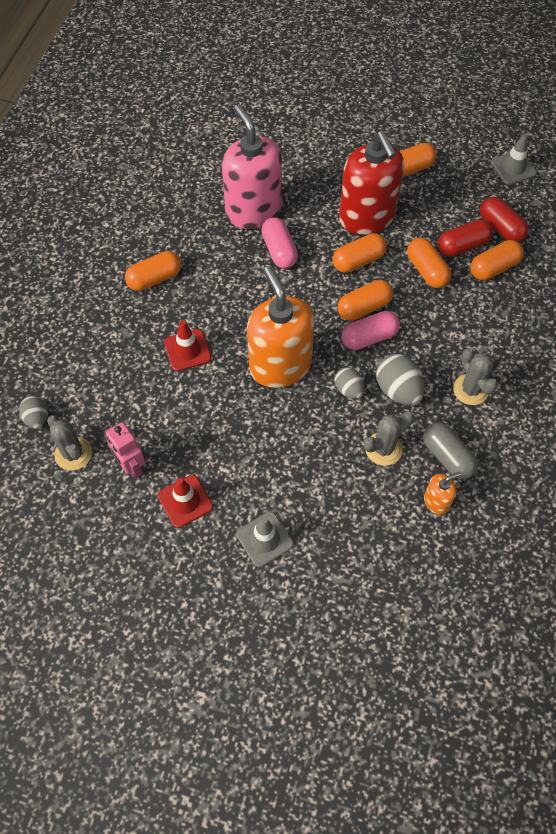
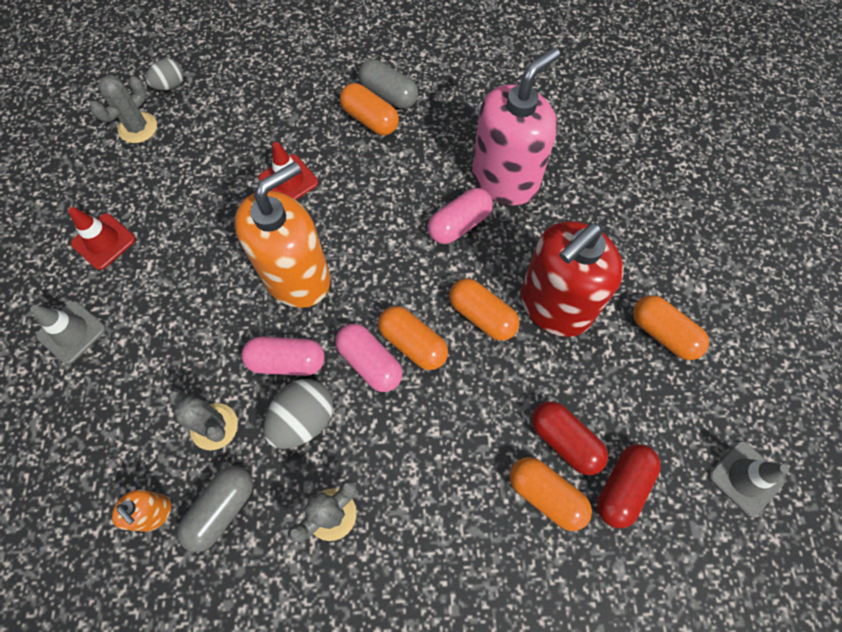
camera: 70 degrees right, 5 degrees up
pink robot [106,422,146,479] -> none
grey egg [335,367,364,399] -> pink capsule [242,337,325,376]
orange capsule [407,238,451,288] -> none
none -> grey capsule [358,59,418,109]

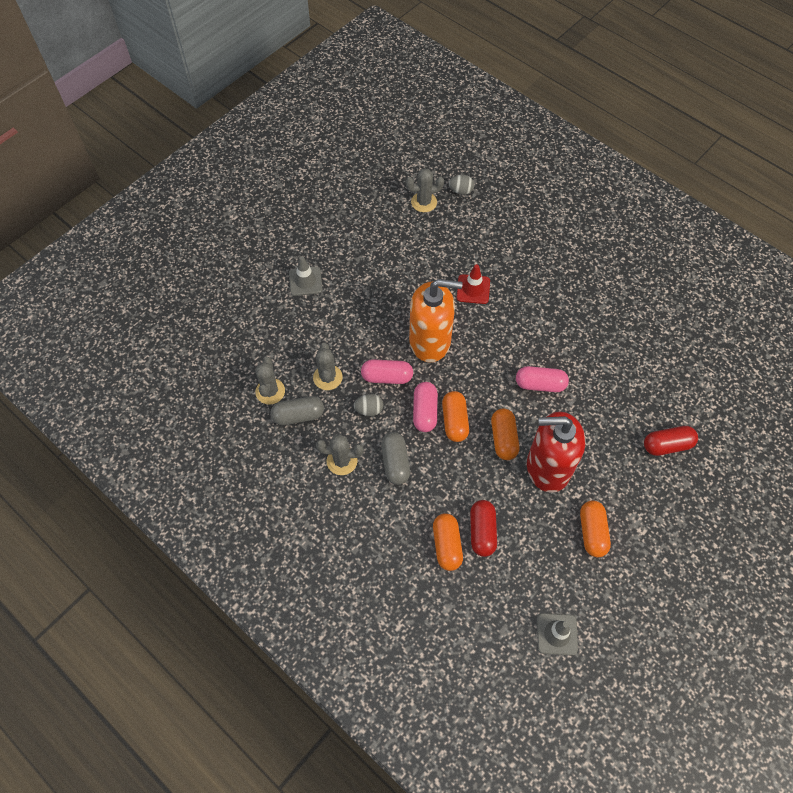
camera: 45 degrees right, 5 degrees down
red traffic cone [68,207,136,270] -> none
orange soap dispenser [112,489,171,532] -> grey cactus [255,357,285,405]
pink capsule [242,337,325,376] -> pink capsule turned 45 degrees counterclockwise [361,359,413,384]
grey egg [263,379,333,449] -> grey egg [354,394,383,416], size x0.62
orange capsule [340,83,399,135] -> none
grey capsule [358,59,418,109] -> grey capsule moved to [381,432,410,485]
pink soap dispenser [472,48,560,205] -> none
red capsule [597,444,661,529] -> red capsule moved to [644,426,698,456]

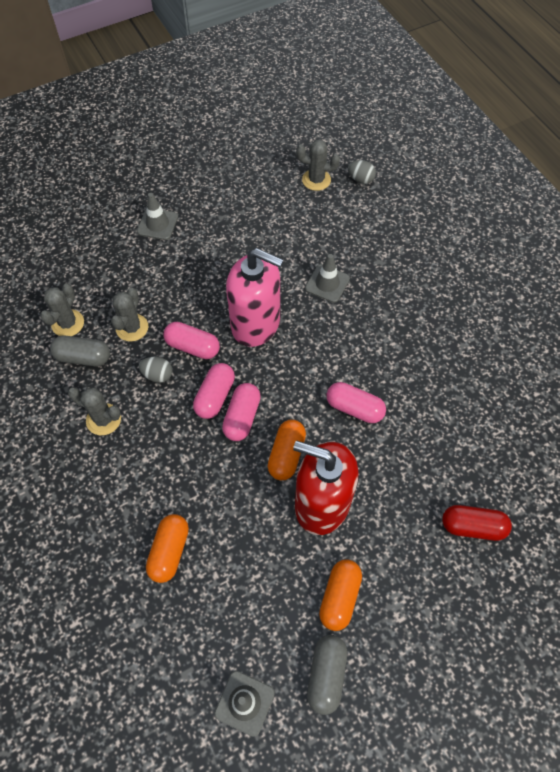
camera: 20 degrees right, 0 degrees up
grey capsule [381,432,410,485] -> grey capsule moved to [307,635,347,715]
orange soap dispenser [409,279,463,362] -> pink soap dispenser [226,248,283,347]
orange capsule [442,391,469,442] -> pink capsule [222,383,261,441]
red traffic cone [457,264,490,304] -> grey traffic cone [305,254,350,303]
red capsule [470,500,497,557] -> none

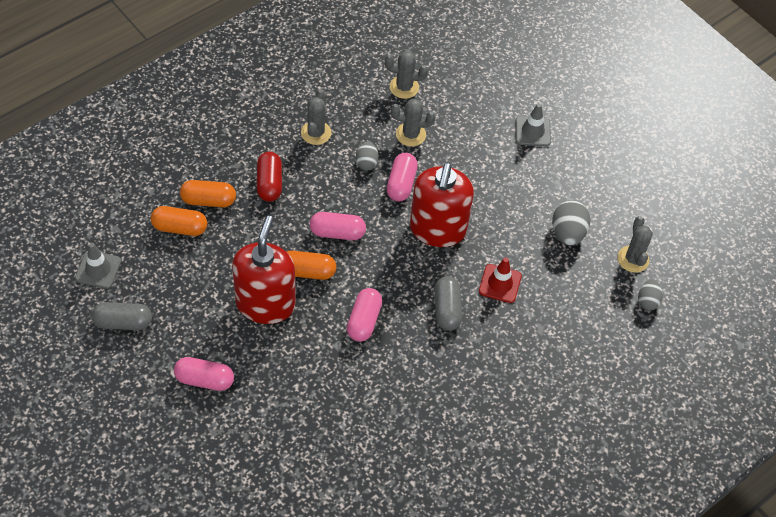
camera: 75 degrees right, 5 degrees down
grey capsule [50,336,110,366] -> grey capsule moved to [434,276,462,331]
pink capsule [193,363,235,419] -> pink capsule moved to [174,357,234,391]
pink soap dispenser [226,248,283,347] -> red soap dispenser [410,162,474,247]
grey traffic cone [305,254,350,303] -> red traffic cone [479,258,522,303]
orange capsule [319,559,362,631] -> orange capsule moved to [151,206,207,236]
red capsule [442,505,512,541] -> red capsule moved to [257,152,282,202]
none -> grey egg [552,200,590,246]

